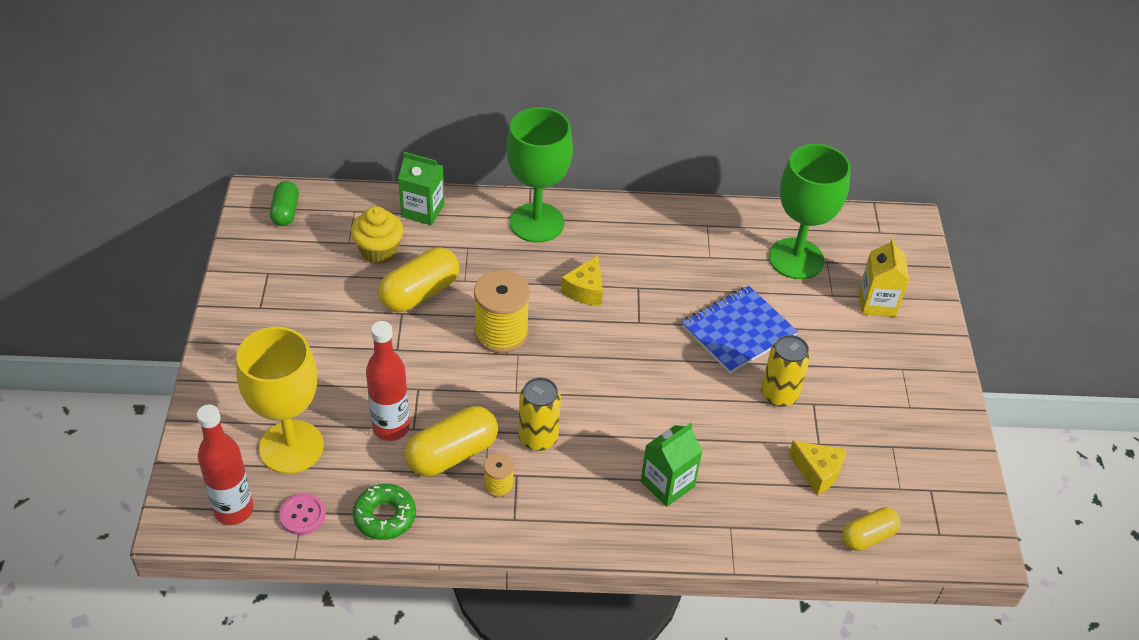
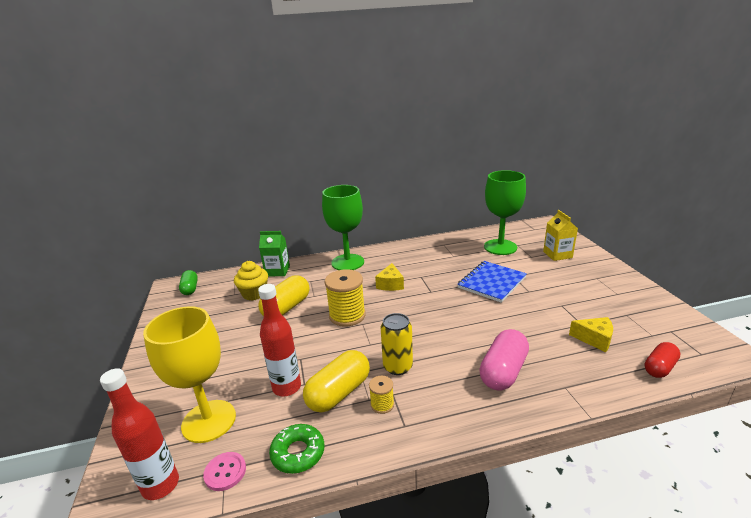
camera: 10 degrees left, 20 degrees down
green carton [641,423,703,507] -> pink capsule [479,329,529,391]
yellow can [761,335,810,407] -> none
yellow capsule [842,507,901,551] -> red capsule [644,342,681,378]

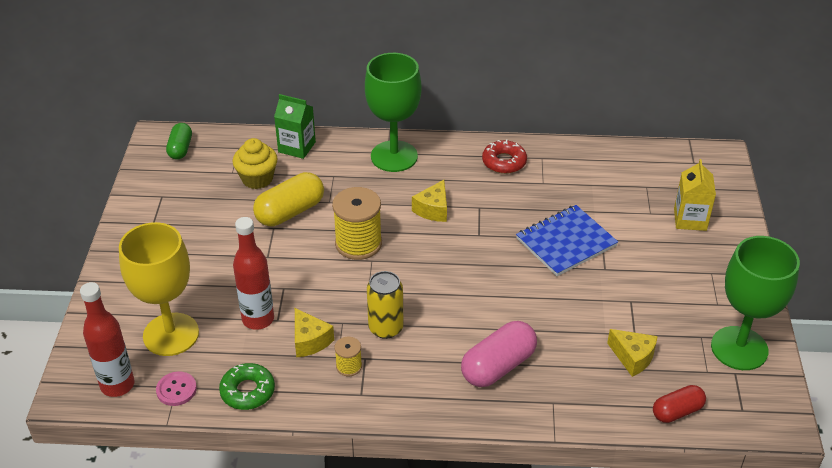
camera: 15 degrees right, 15 degrees up
yellow capsule [303,350,370,413] -> yellow cheese [295,308,334,357]
green goblet [484,170,526,255] -> green goblet moved to [711,236,800,370]
none -> red donut [482,139,527,174]

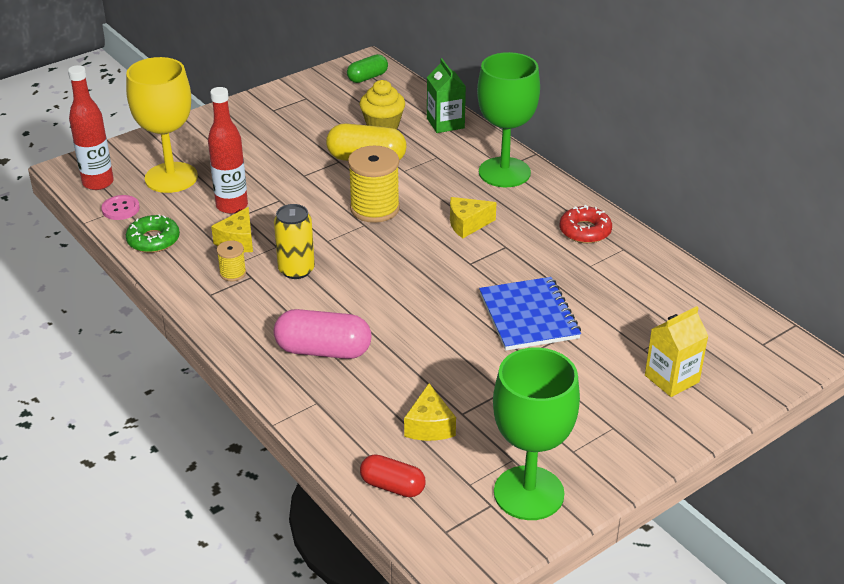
camera: 50 degrees right, 5 degrees down
blue notebook [516,205,618,276] -> blue notebook turned 60 degrees clockwise [479,277,581,350]

